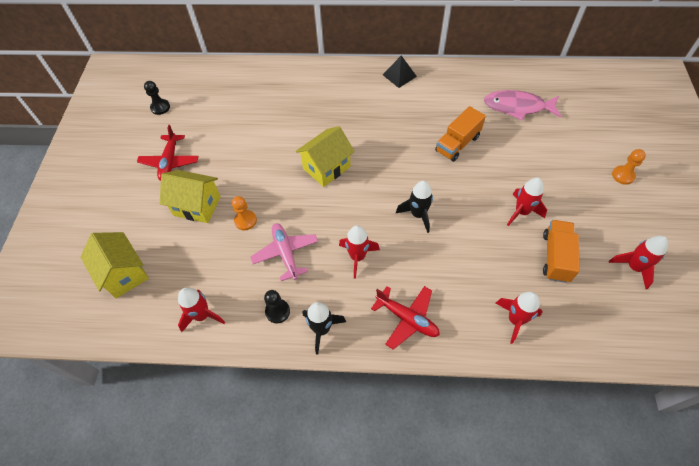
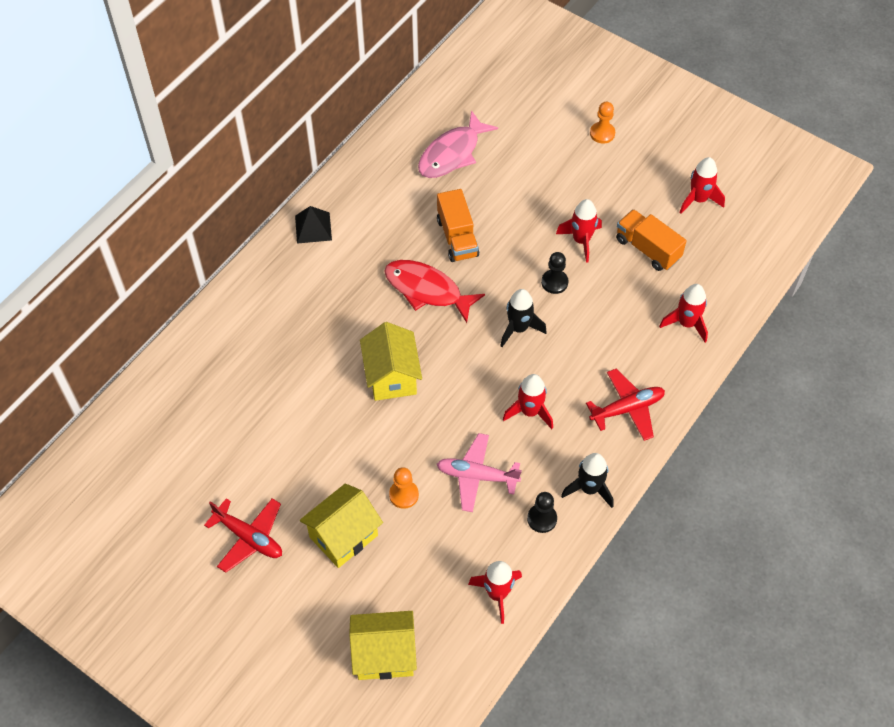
camera: 60 degrees left, 0 degrees up
black pawn [144,81,170,115] -> black pawn moved to [541,252,569,294]
none -> red fish [384,260,485,323]

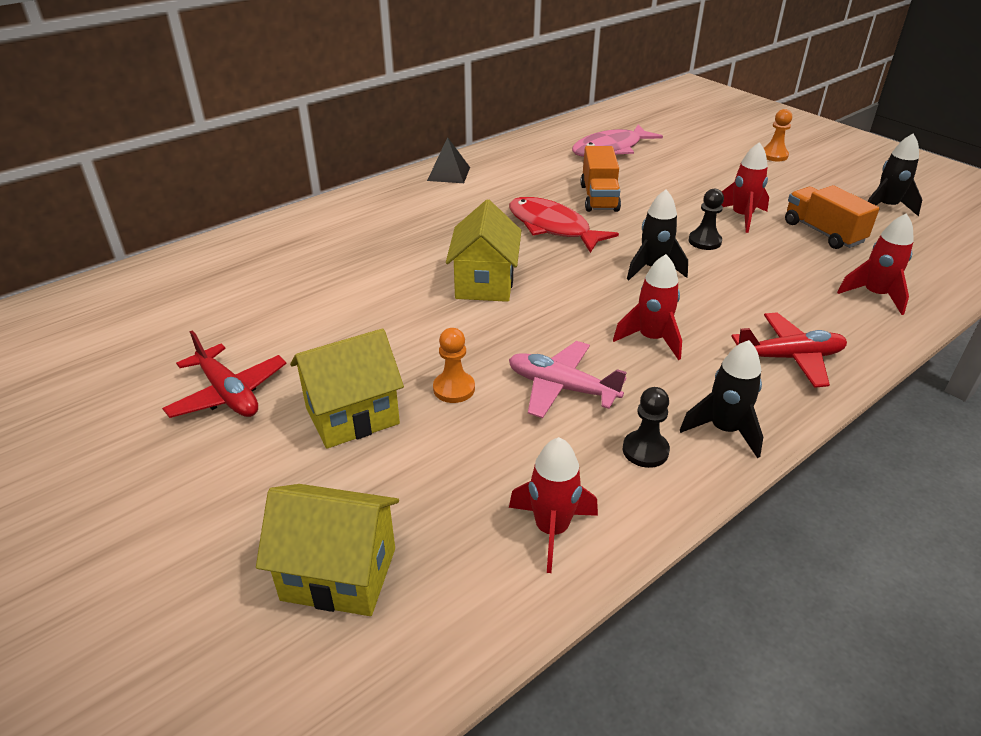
camera: 15 degrees right, 20 degrees down
red rocket [679,157,725,214] -> black rocket [868,133,922,216]

